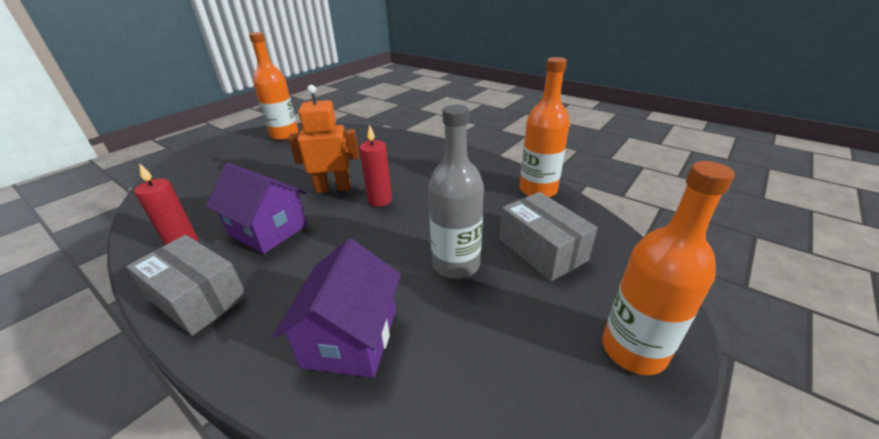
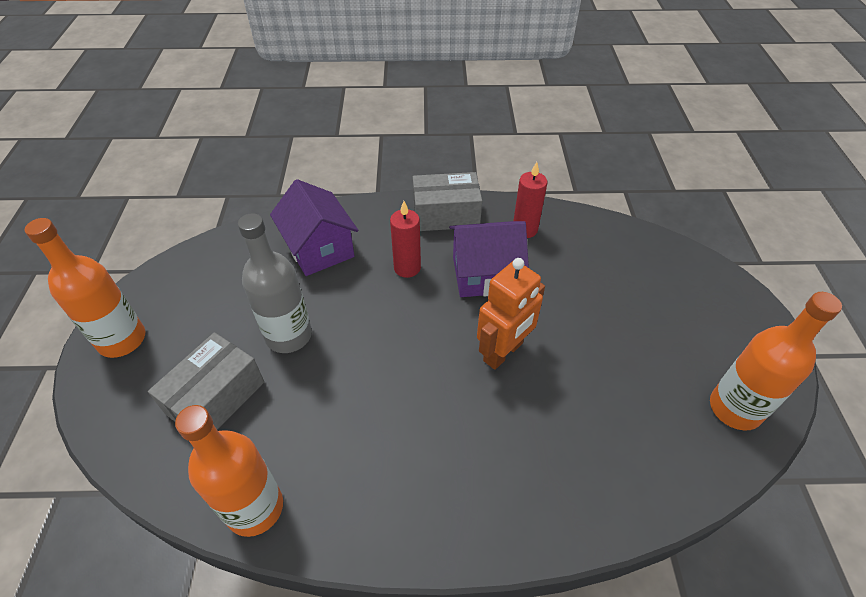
camera: 140 degrees right, 15 degrees up
red candle [359,125,392,207] -> red candle moved to [390,201,421,278]
grey box [499,192,598,281] -> grey box turned 75 degrees counterclockwise [148,332,264,430]

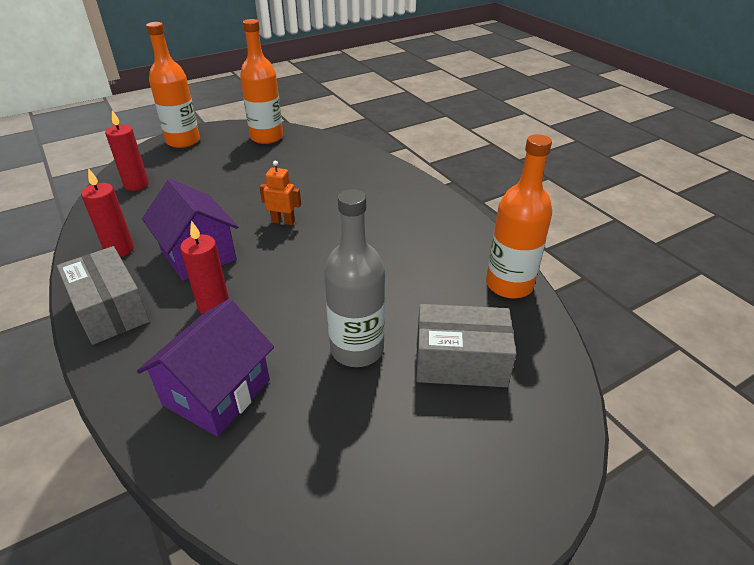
camera: 120 degrees left, 10 degrees down
orange bottle [25,218,145,358] -> orange bottle moved to [146,22,200,148]
orange robot [477,258,545,370] -> orange robot [260,161,301,225], size x0.58
none -> red candle [105,110,149,191]

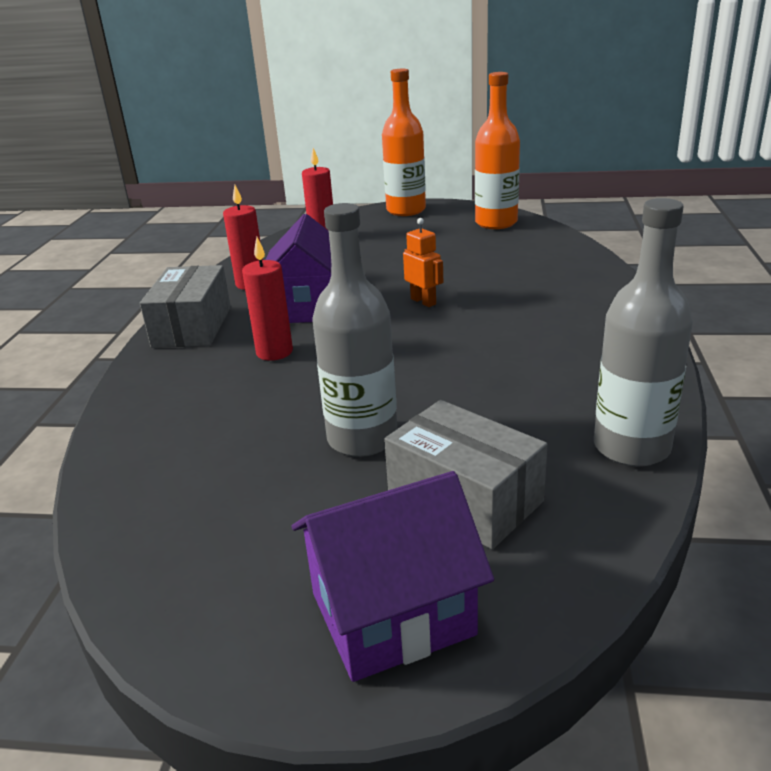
camera: 40 degrees right, 10 degrees down
purple house [137,299,274,437] -> purple house moved to [292,471,494,682]
orange bottle [486,134,552,298] -> grey bottle [594,198,693,467]

